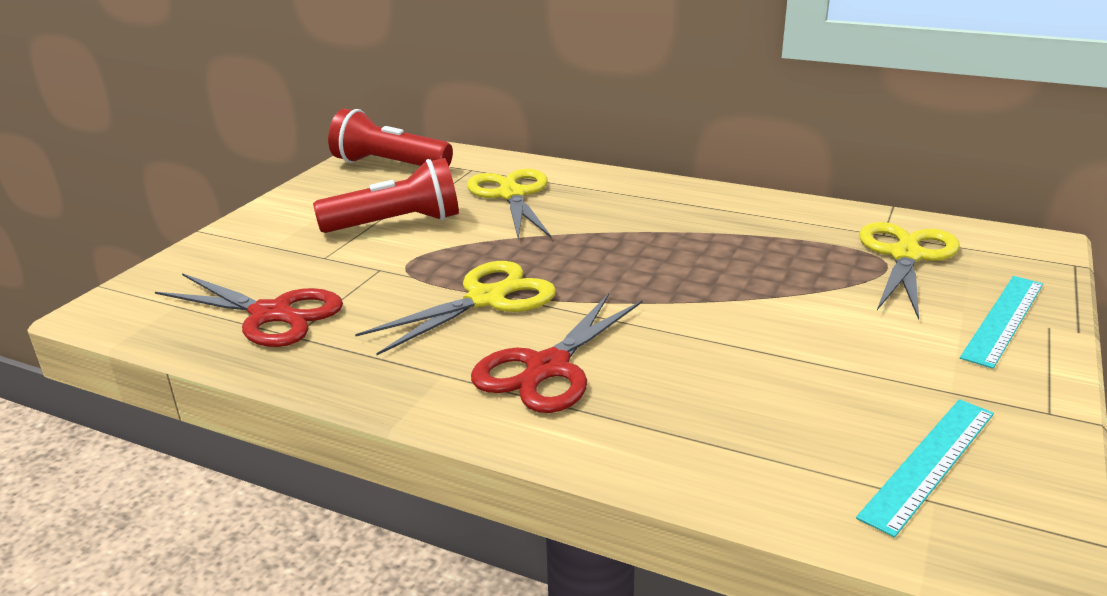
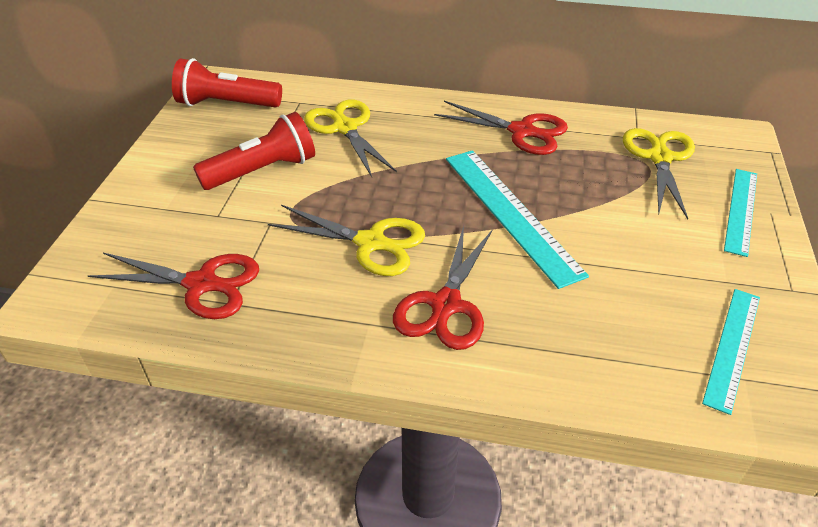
camera: 15 degrees left, 15 degrees up
yellow scissors [355,261,556,355] -> yellow scissors turned 75 degrees clockwise [268,205,425,276]
none -> red scissors [434,101,568,155]
none -> turquoise ruler [446,150,589,289]

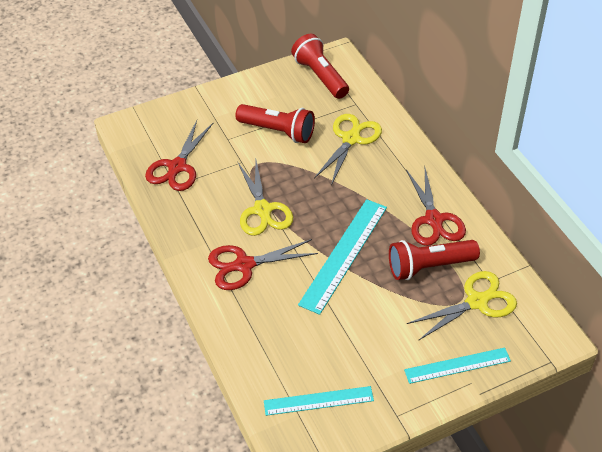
camera: 55 degrees right, 5 degrees up
red scissors [87,253,259,319] -> red scissors turned 45 degrees clockwise [145,120,213,191]
none -> red flashlight [389,240,480,280]

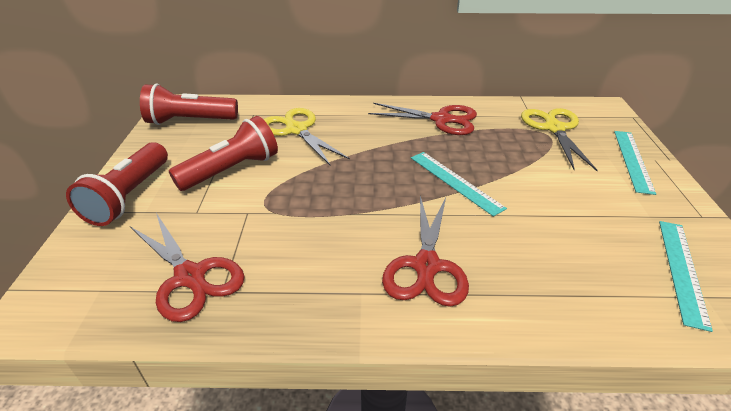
camera: 65 degrees left, 10 degrees down
yellow scissors [238,161,293,236] -> none
turquoise ruler [298,199,387,315] -> turquoise ruler [411,152,507,217], size x0.64
red flashlight [389,240,480,280] -> red flashlight moved to [66,143,168,226]

